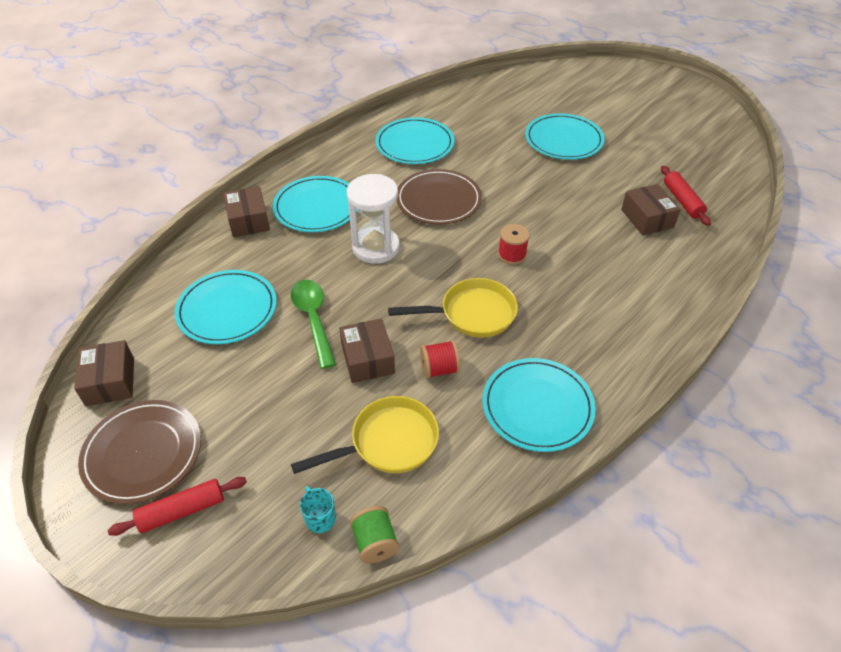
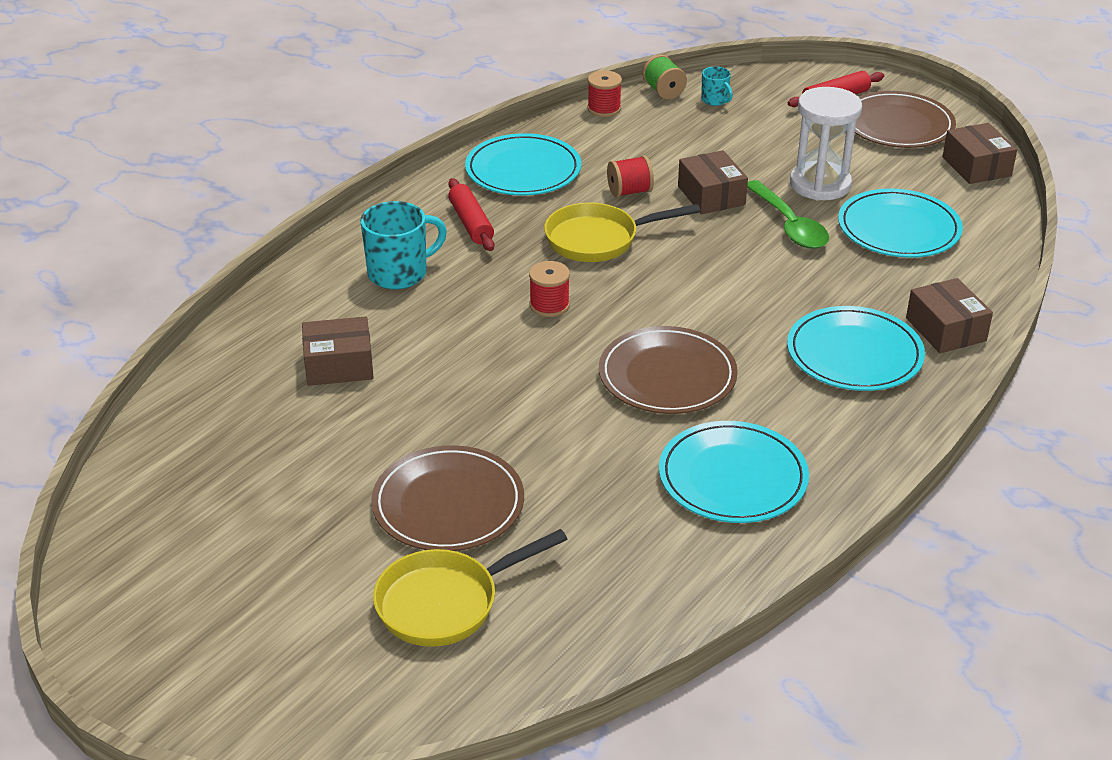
camera: 175 degrees right, 10 degrees down
yellow pan [291,396,439,474] -> yellow pan moved to [373,529,567,647]
white hourglass [347,174,400,264] -> white hourglass moved to [790,87,862,200]
turquoise plate [525,113,605,160] -> brown plate [371,445,524,551]
brown box [621,184,681,235] -> brown box turned 75 degrees counterclockwise [302,316,374,386]
red rolling pin [661,166,711,226] -> red rolling pin moved to [448,178,495,251]
none -> turquoise mug [360,201,447,289]
none -> red spool [587,71,622,117]

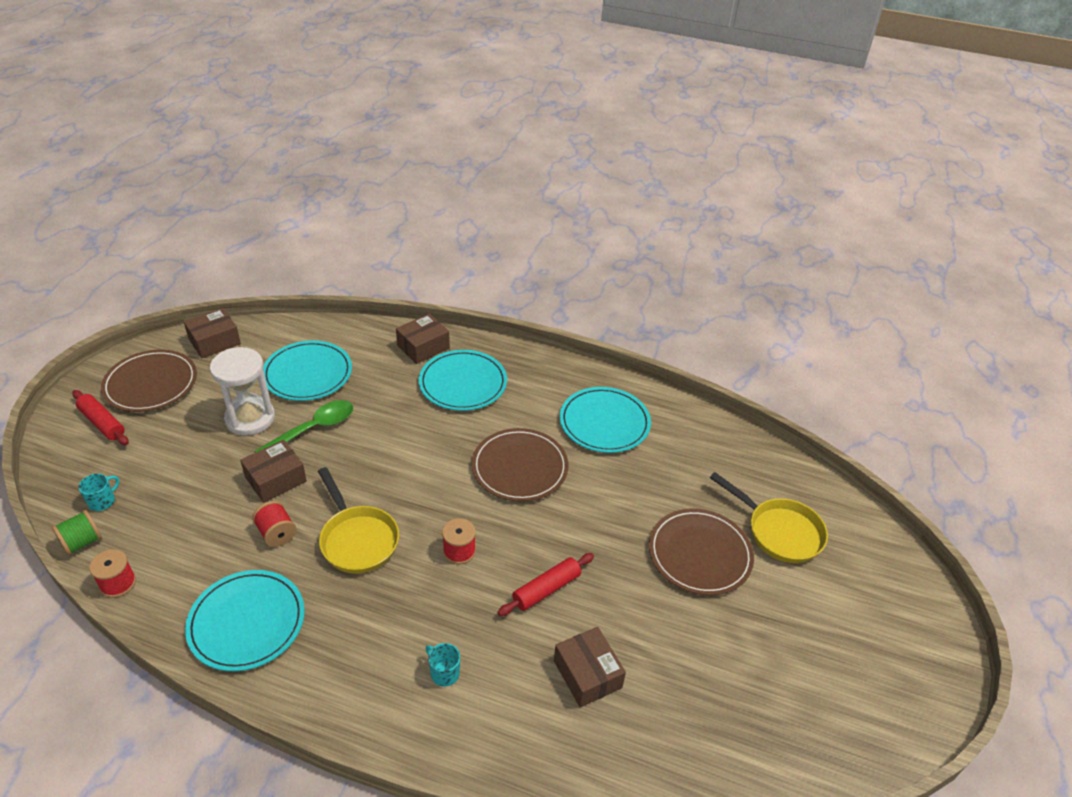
camera: 110 degrees left, 5 degrees up
turquoise mug [360,201,447,289] -> turquoise mug [426,643,460,687], size x0.53
red rolling pin [448,178,495,251] -> red rolling pin moved to [497,553,594,616]

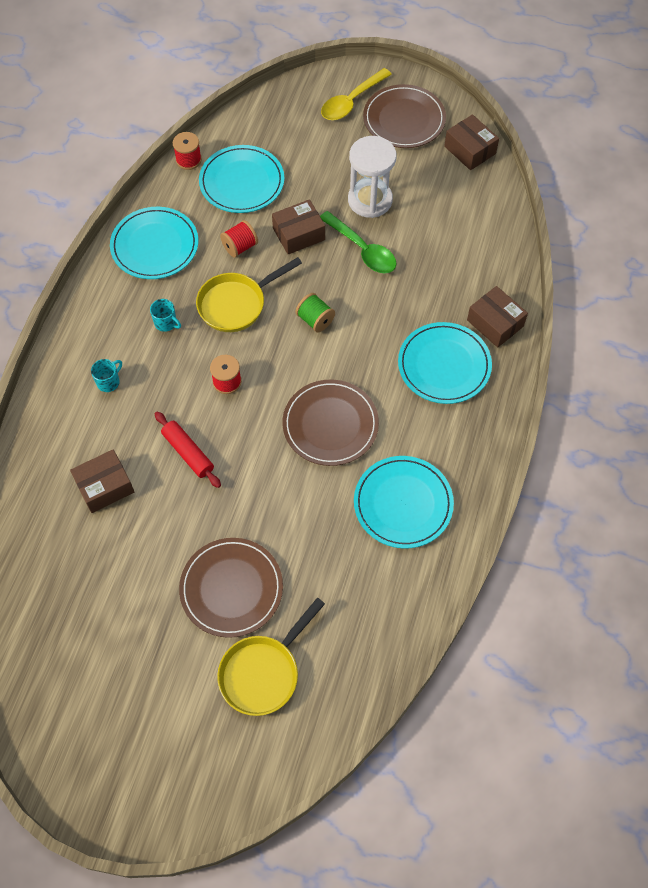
camera: 90 degrees right, 20 degrees up
green spool [52,510,102,556] -> green spool moved to [295,293,335,332]
red rolling pin [72,390,129,445] -> yellow spoon [321,68,392,120]
turquoise mug [79,474,119,511] -> turquoise mug moved to [150,299,181,332]
brown box [240,440,307,503] -> brown box turned 75 degrees counterclockwise [272,199,325,255]
turquoise plate [263,341,352,401] -> turquoise plate moved to [199,145,284,213]

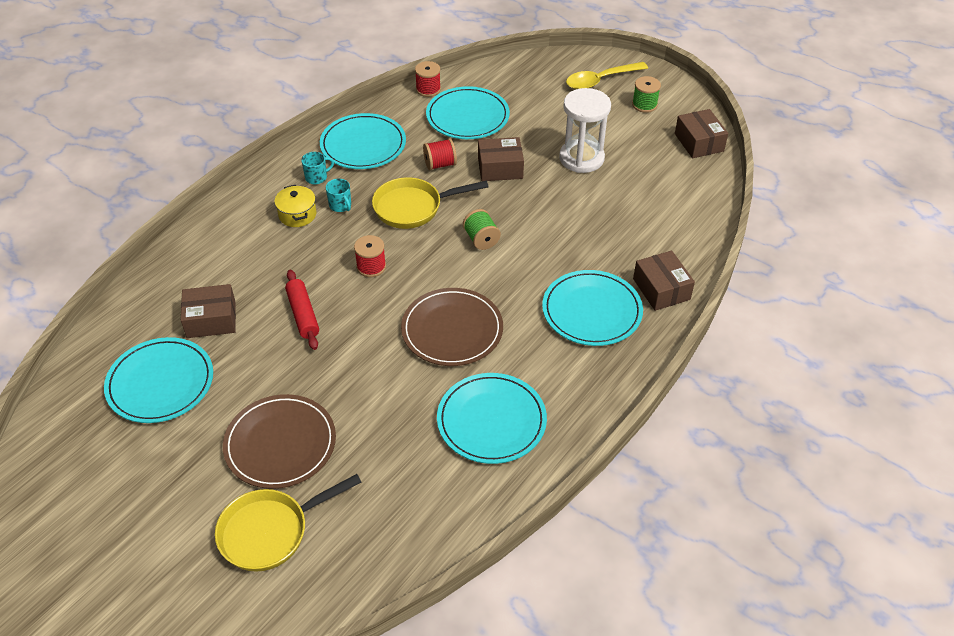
camera: 20 degrees right, 15 degrees down
turquoise mug [91,359,122,392] -> turquoise mug moved to [301,152,334,184]
green spoon [320,211,397,273] -> none
brown plate [363,84,446,148] -> green spool [632,76,661,113]
none -> turquoise plate [104,337,213,423]
none -> yellow pot [274,185,317,227]

